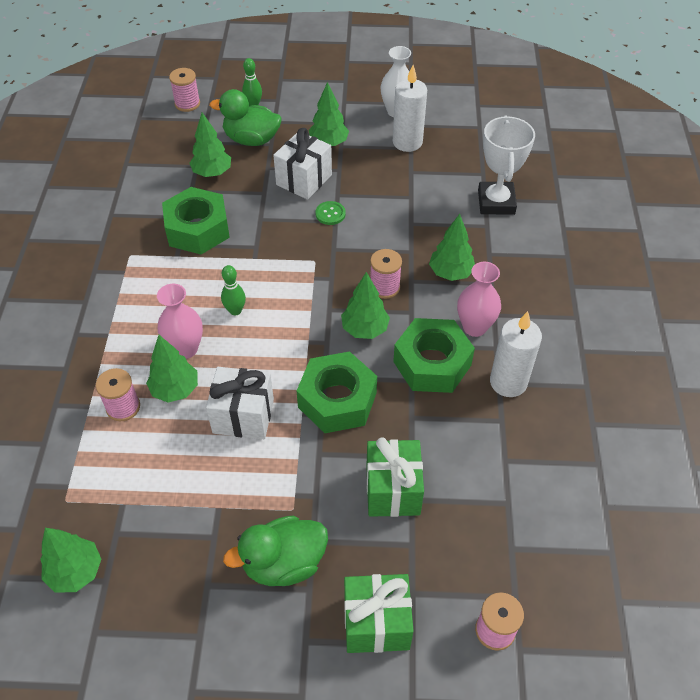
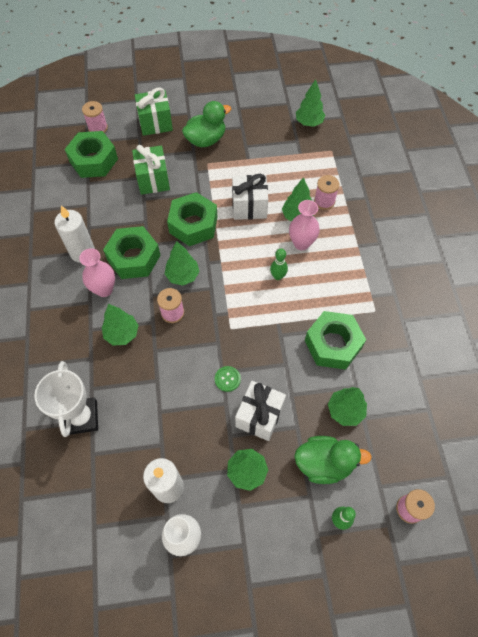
camera: 170 degrees right, 10 degrees up
none -> green nut [65,131,118,178]

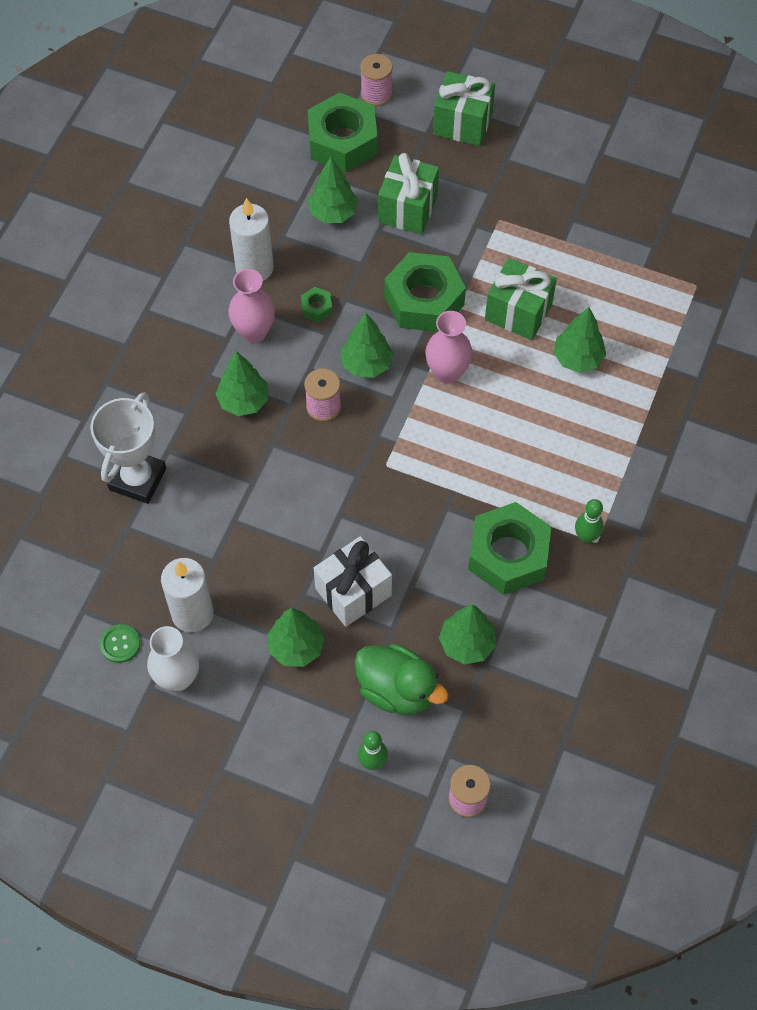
camera: 30 degrees right, 0 degrees up
green nut [103,226,161,279] -> green nut [301,287,332,322], size x0.42
green duck [182,101,231,148] -> none
green button [215,366,241,392] -> green button moved to [100,624,140,663]
white gift [232,174,268,220] -> green gift [485,258,557,340]
green bowling pin [270,249,288,280] -> green bowling pin moved to [575,499,604,543]
pink vase [289,200,320,250] -> pink vase moved to [425,311,473,384]
green tree [296,79,325,127] -> green tree moved to [308,157,358,223]
pink spool [314,175,340,210] -> none

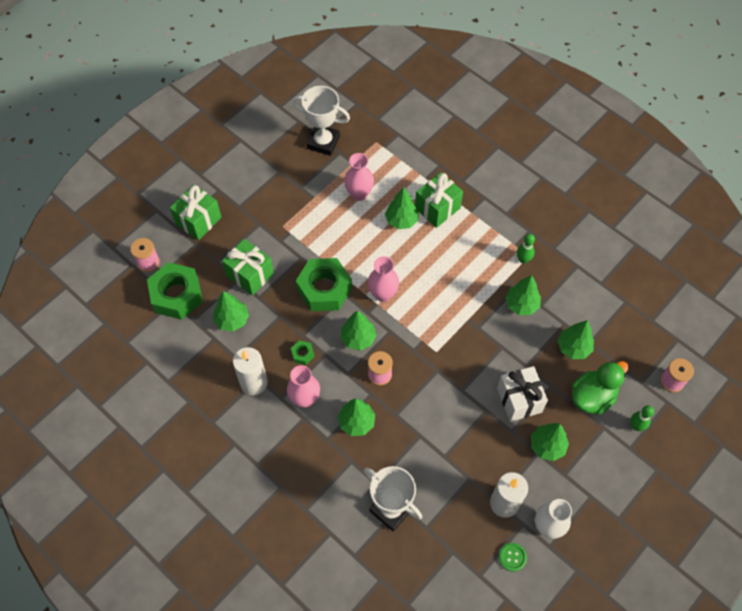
camera: 70 degrees left, 0 degrees up
green nut [468,502,551,595] -> green tree [505,275,541,315]
green gift [485,258,557,340] -> green gift moved to [415,172,463,228]
none -> white trophy [292,86,350,156]
none -> pink vase [344,153,374,201]

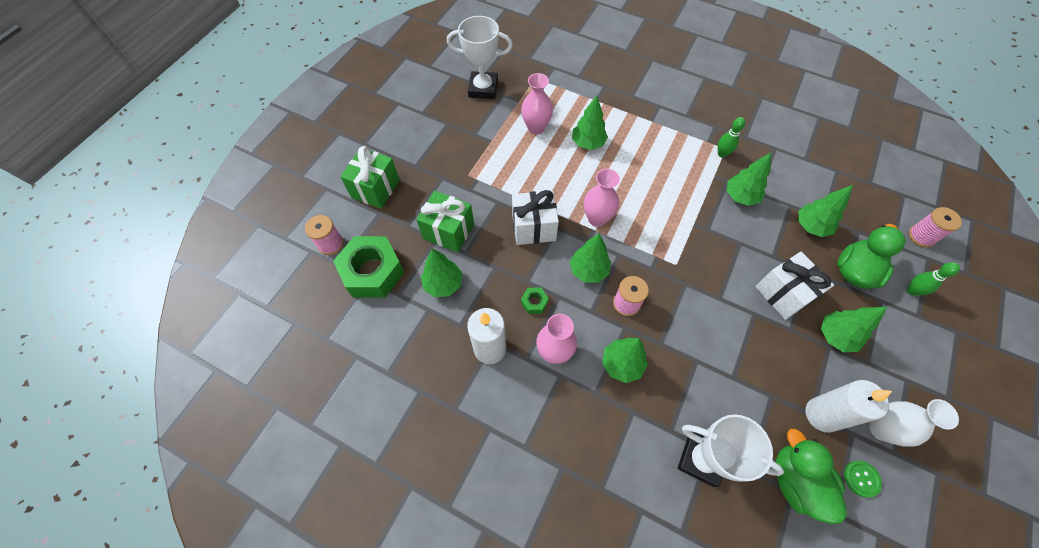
camera: 15 degrees left, 0 degrees up
green nut [296,258,352,311] -> white gift [512,190,559,245]
green gift [415,172,463,228] -> none
none -> green duck [775,429,847,524]

